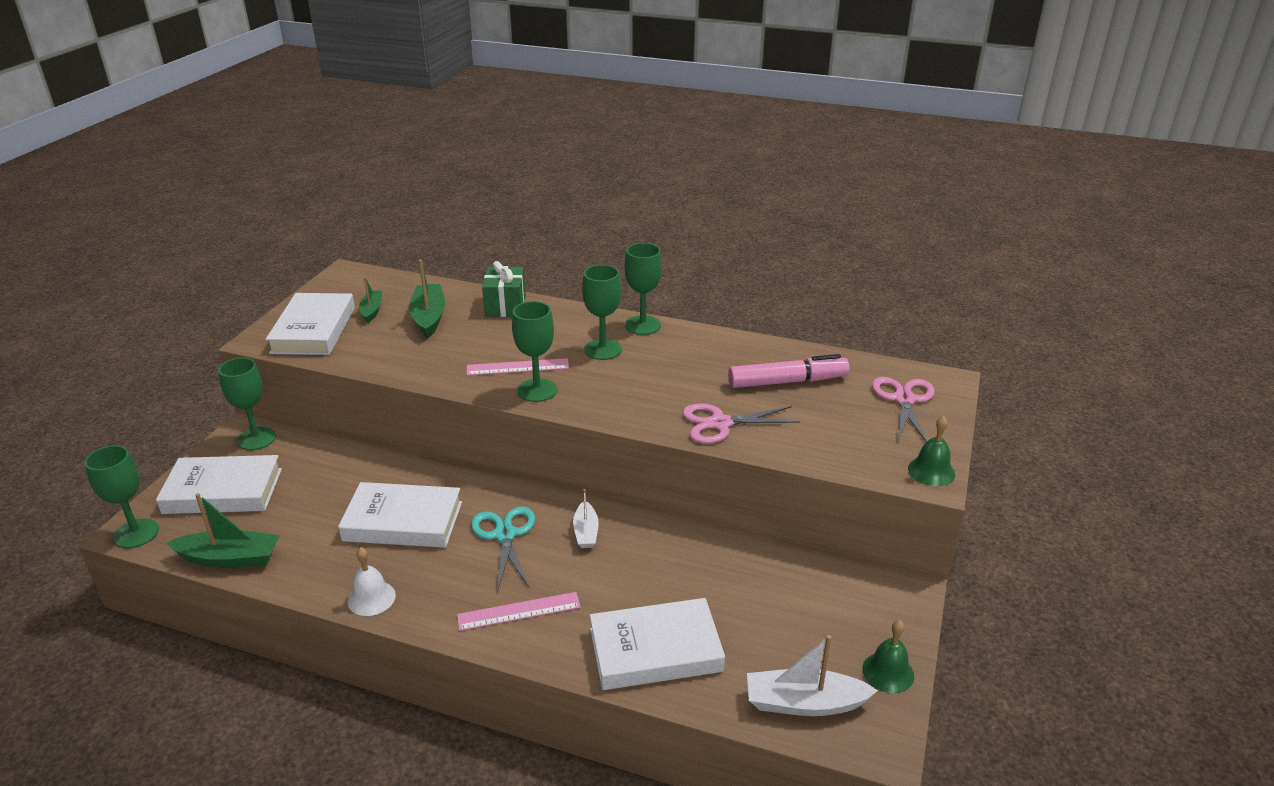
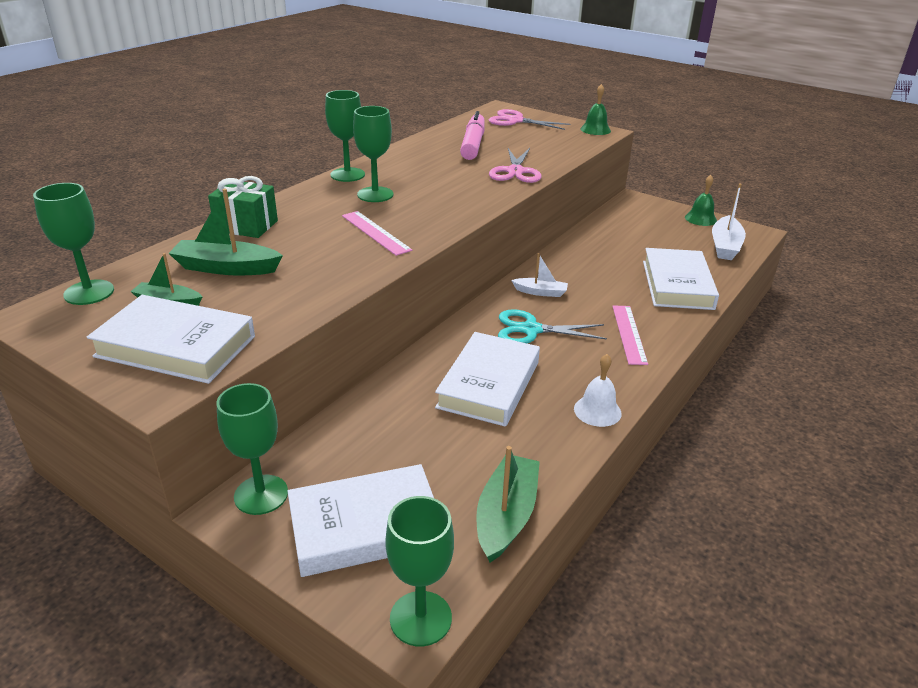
camera: 75 degrees left, 0 degrees up
white book [156,455,282,514] -> white book turned 60 degrees clockwise [287,464,434,577]
pink ruler [466,358,569,376] -> pink ruler turned 45 degrees counterclockwise [342,211,412,256]
green goblet [512,301,557,402] -> green goblet moved to [33,183,114,305]

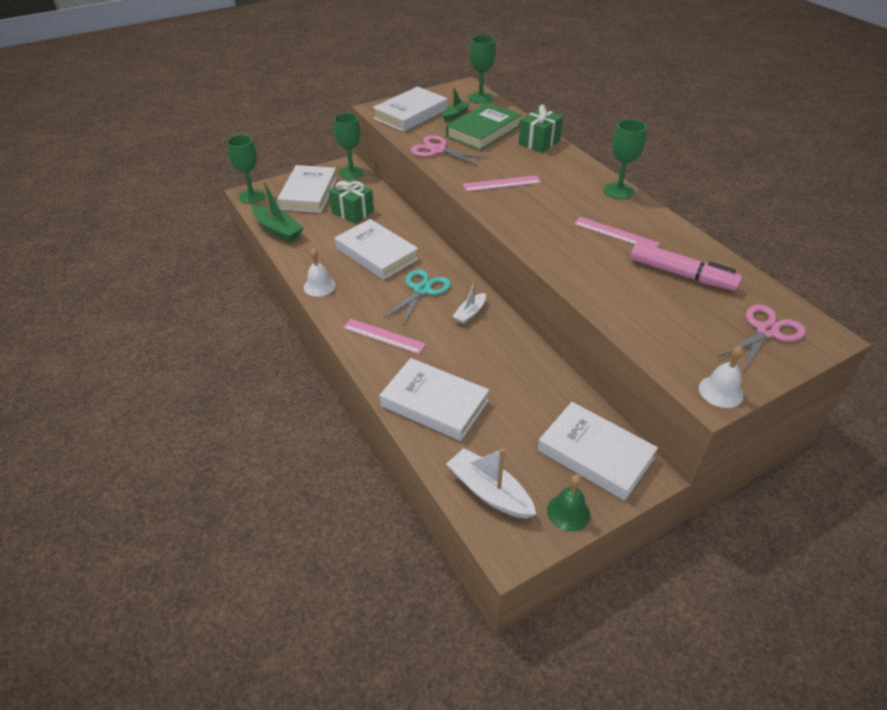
camera: 115 degrees right, 10 degrees up
green boat [168,189,283,275] -> green book [446,102,522,151]
green goblet [353,106,394,202] -> none
pink scissors [489,148,541,183] -> pink scissors moved to [411,135,488,166]
green bell [580,84,611,135] -> white bell [699,346,743,408]
none -> green gift [329,179,374,224]
none -> white book [538,402,658,501]
none -> pink ruler [574,217,660,247]

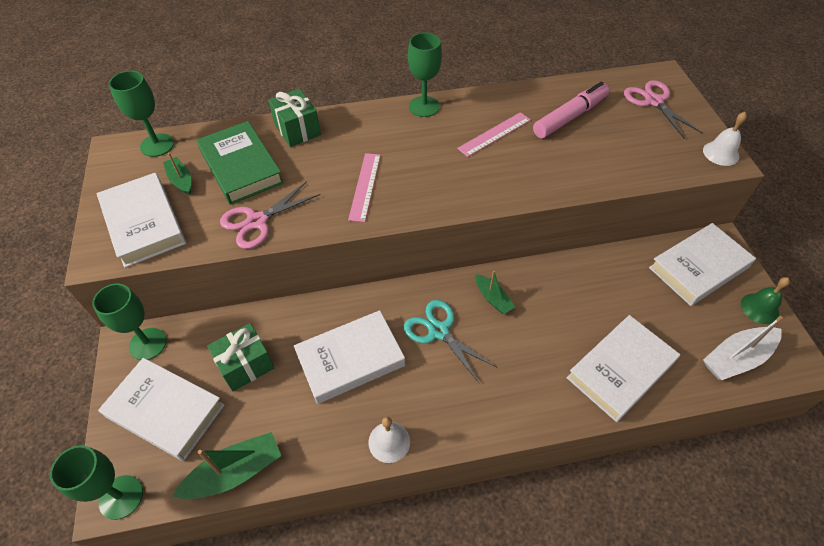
camera: 70 degrees left, 10 degrees up
pink ruler [343,319,426,354] -> none
white boat [453,281,486,324] -> green boat [476,271,515,314]

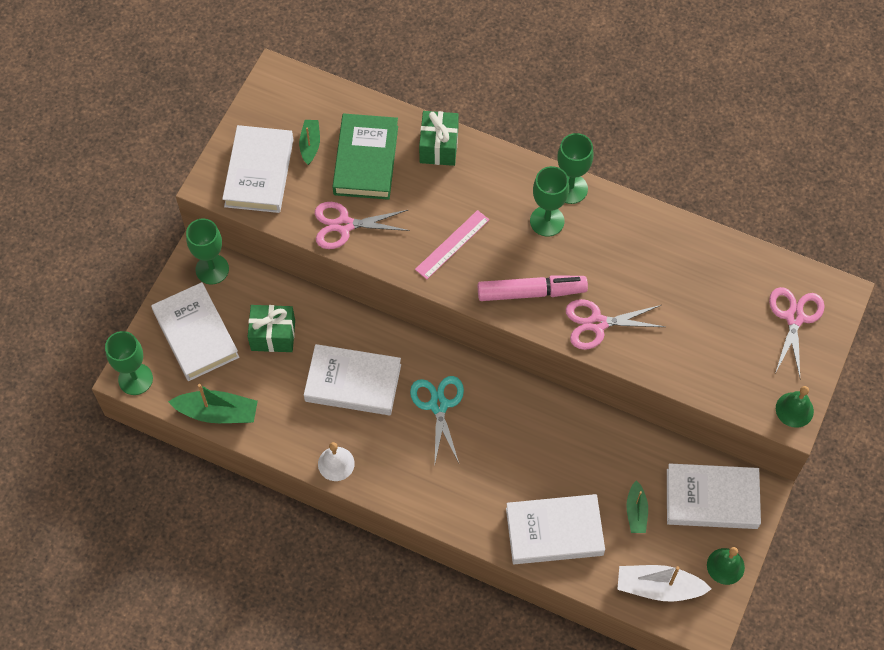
camera: 35 degrees right, 10 degrees up
green goblet [109,71,174,157] -> green goblet moved to [530,166,569,237]
pink ruler [457,112,531,157] -> none
green boat [476,271,515,314] -> green boat moved to [626,480,648,533]
pink marker [533,81,609,138] -> pink marker moved to [478,275,588,301]
white bell [703,112,747,166] -> green bell [776,386,814,428]
none -> pink scissors [566,299,665,350]

